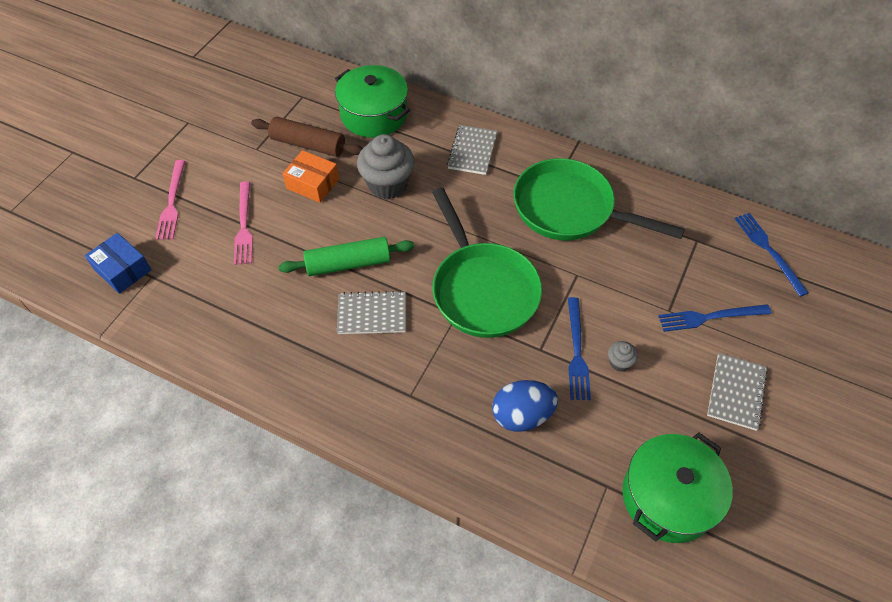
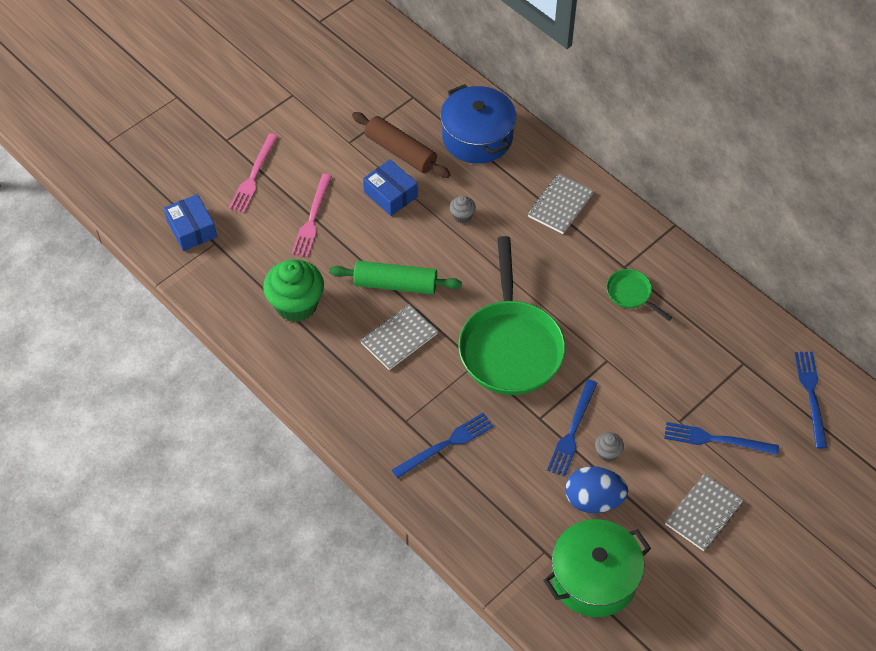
camera: 20 degrees right, 0 degrees up
orange box [282,150,339,203] -> blue box [363,159,418,216]
green pot [335,65,410,138] -> blue pot [440,84,516,164]
grey notebook [337,291,406,334] -> grey notebook turned 60 degrees counterclockwise [360,304,438,370]
grey cupcake [357,134,415,199] -> grey cupcake [450,196,476,223], size x0.45
blue egg [492,380,558,432] -> blue egg moved to [565,466,628,513]
green pan [513,158,685,240] -> green pan [606,269,672,321], size x0.44
none -> green cupcake [263,259,324,322]
none -> blue fork [392,413,494,479]

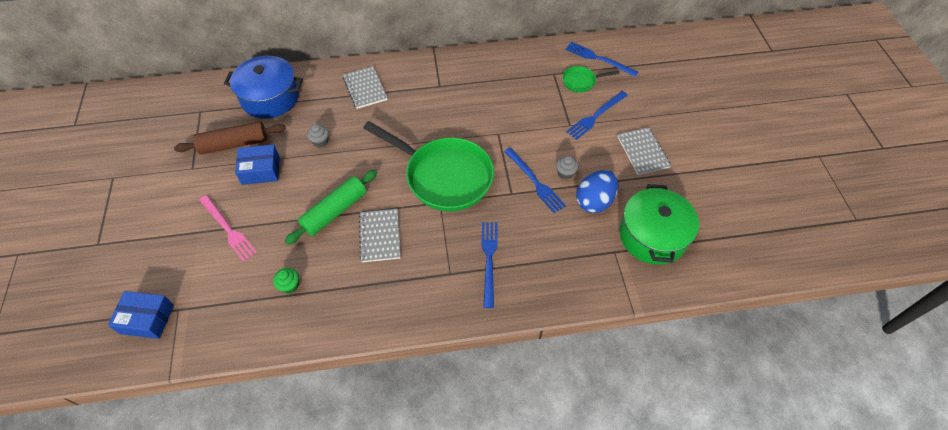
camera: 55 degrees left, 0 degrees up
pink fork [229,133,278,213] -> none
green cupcake [263,259,324,322] -> green cupcake [273,268,299,294], size x0.45
green pan [606,269,672,321] -> green pan moved to [562,66,620,93]

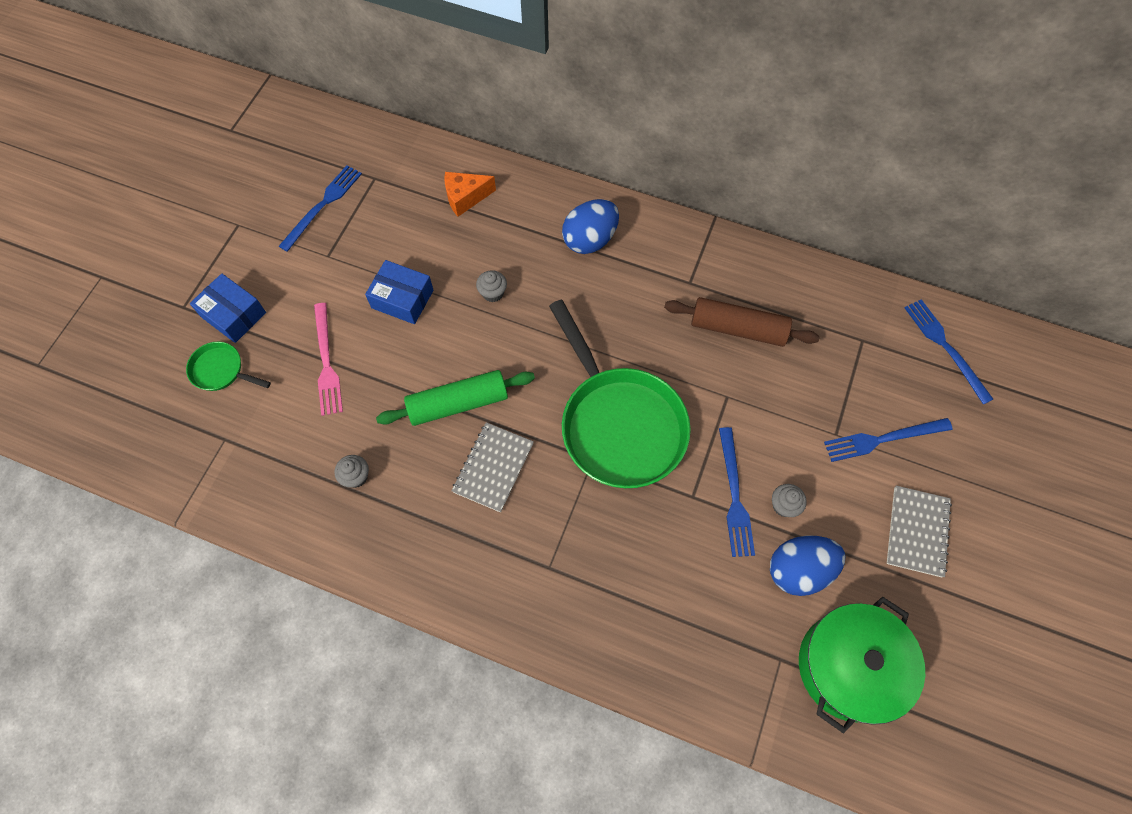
camera: 30 degrees right, 10 degrees up
blue box [108,291,174,339] -> blue box moved to [190,273,266,343]
brown rolling pin [174,121,286,155] -> brown rolling pin moved to [664,297,820,347]
blue pot [224,56,303,119] -> orange cheese [444,172,496,217]
green cupcake [273,268,299,294] -> grey cupcake [334,455,369,488]
grey notebook [343,66,388,109] -> blue egg [562,199,619,254]
blue fork [481,222,497,308] -> blue fork moved to [279,165,362,252]
green pan [562,66,620,93] -> green pan moved to [186,342,271,391]

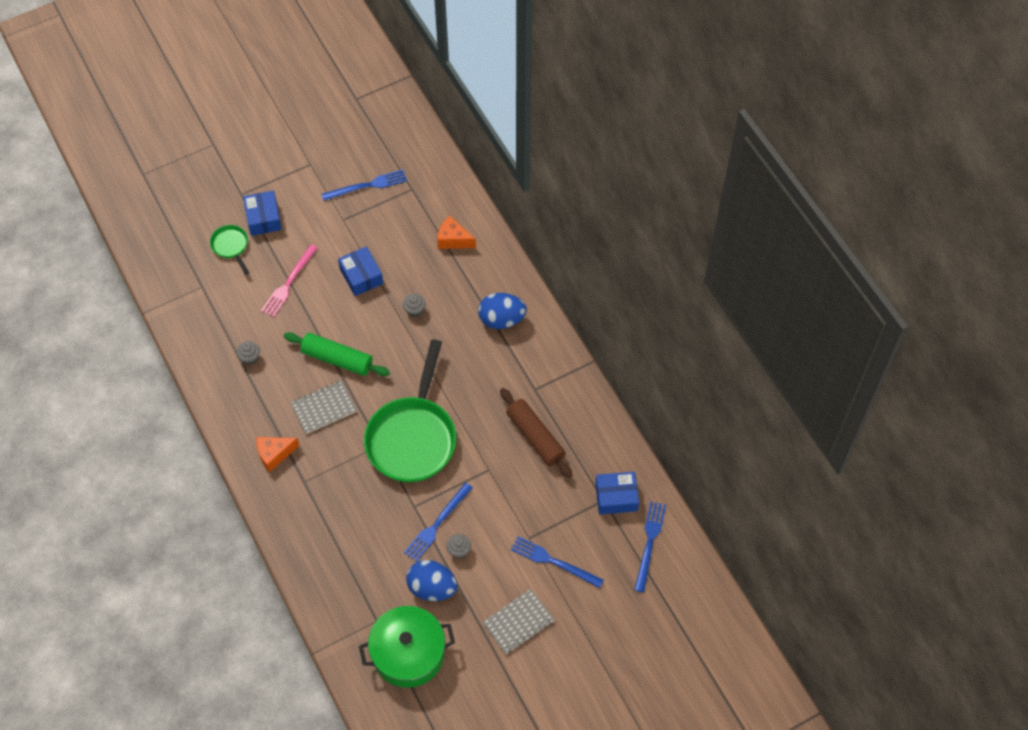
camera: 40 degrees right, 5 degrees down
none -> orange cheese [256,437,300,473]
none -> blue box [595,472,639,514]

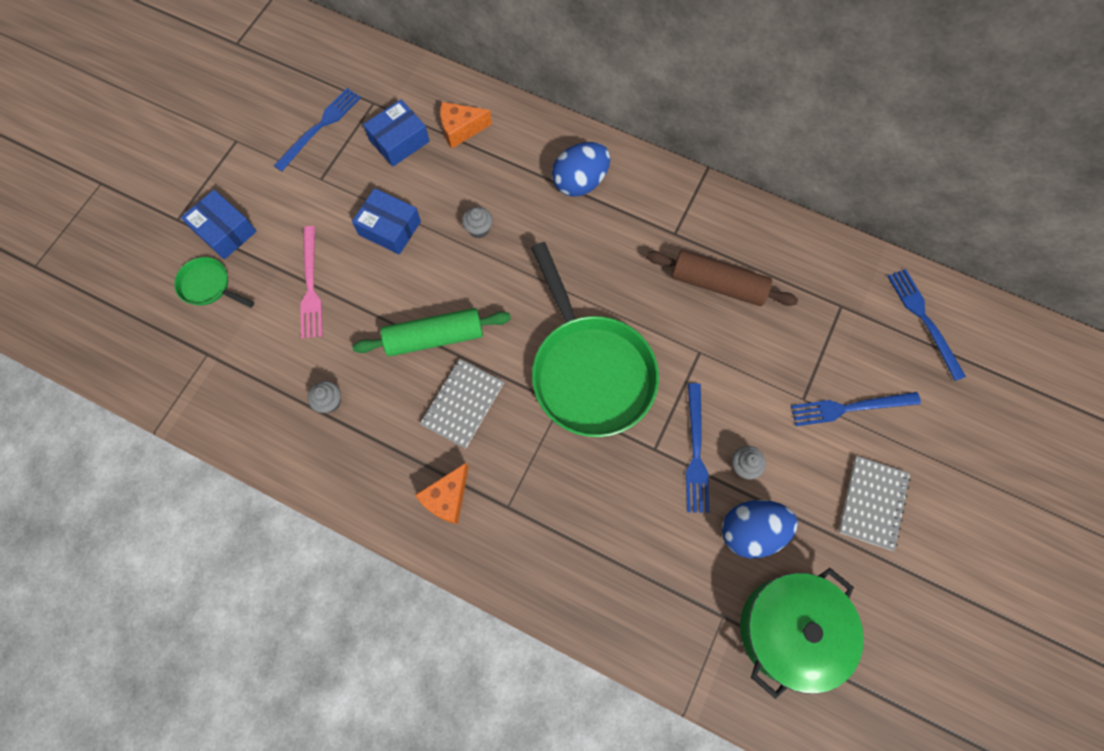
camera: 35 degrees left, 10 degrees up
blue box [595,472,639,514] -> blue box moved to [363,99,430,166]

